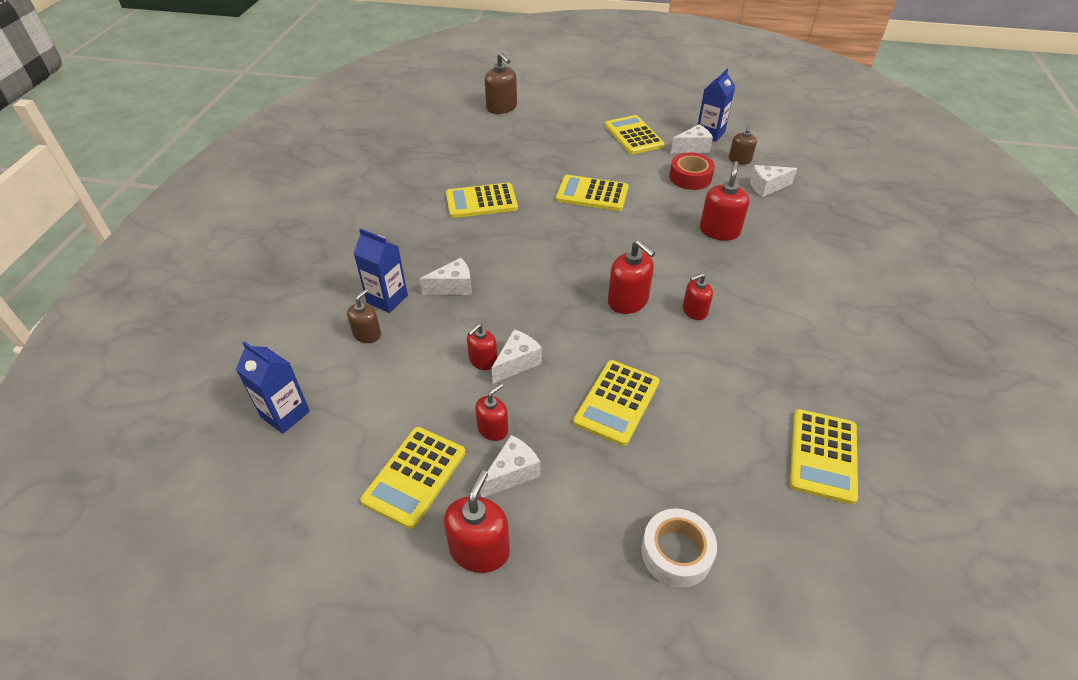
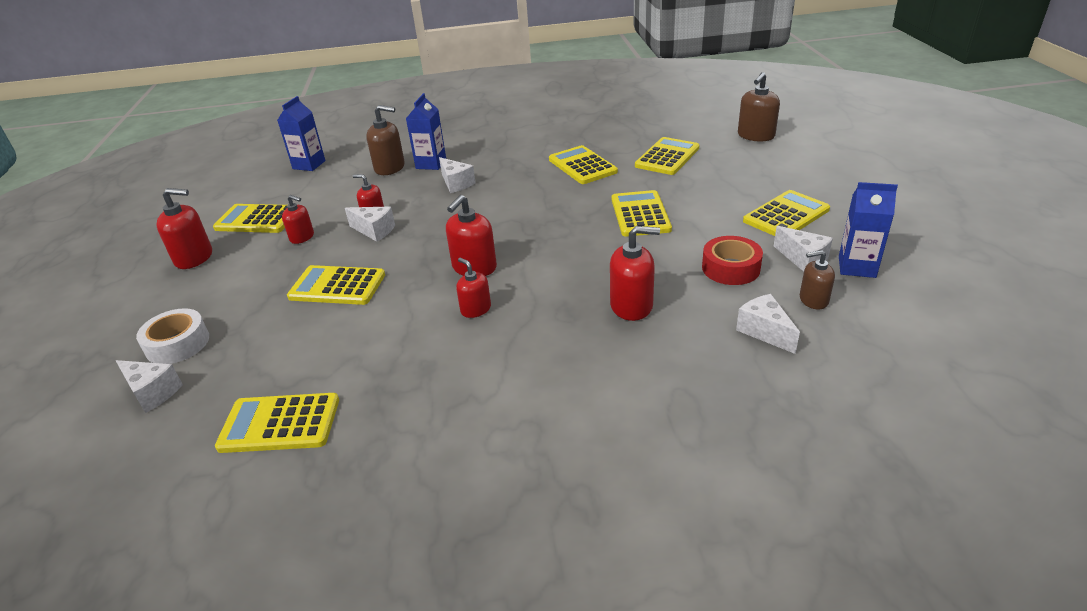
camera: 75 degrees right, 10 degrees down
brown soap dispenser [347,289,381,343] -> brown soap dispenser [366,105,405,175], size x1.58
white cheese [480,435,540,498] -> white cheese moved to [116,360,183,413]
none -> yellow calculator [635,137,699,175]

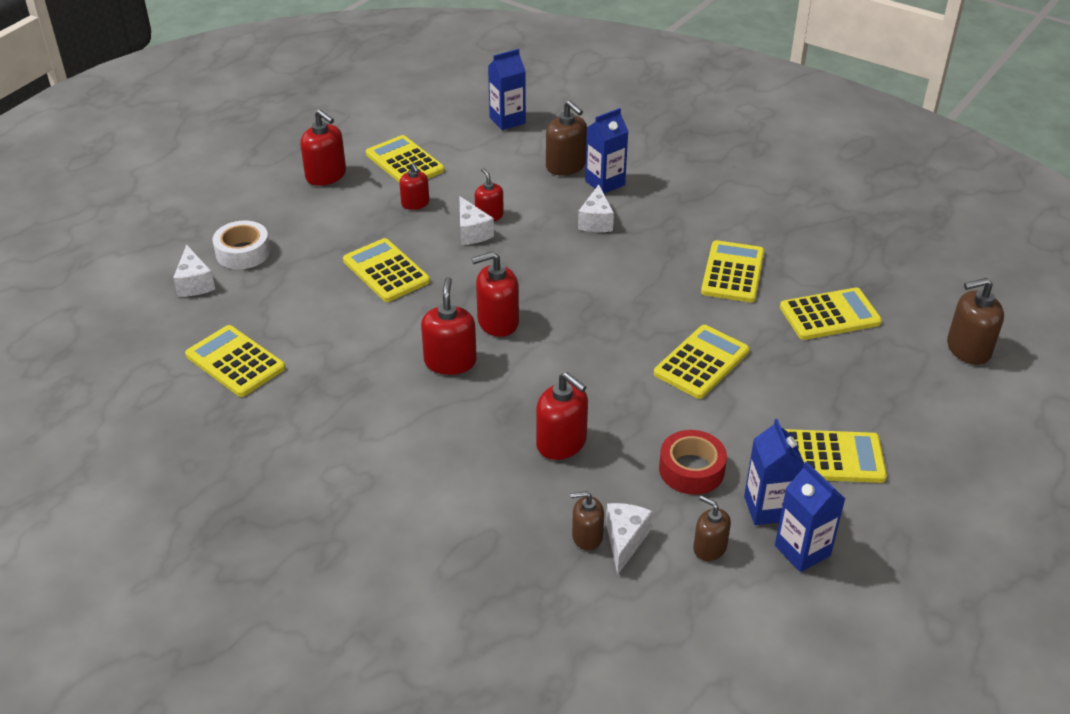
camera: 40 degrees right, 5 degrees up
red soap dispenser [456,258,491,318] -> red soap dispenser [421,277,477,375], size x1.58
white cheese [774,226,833,272] -> blue carton [744,419,804,525]
none -> brown soap dispenser [570,491,604,551]

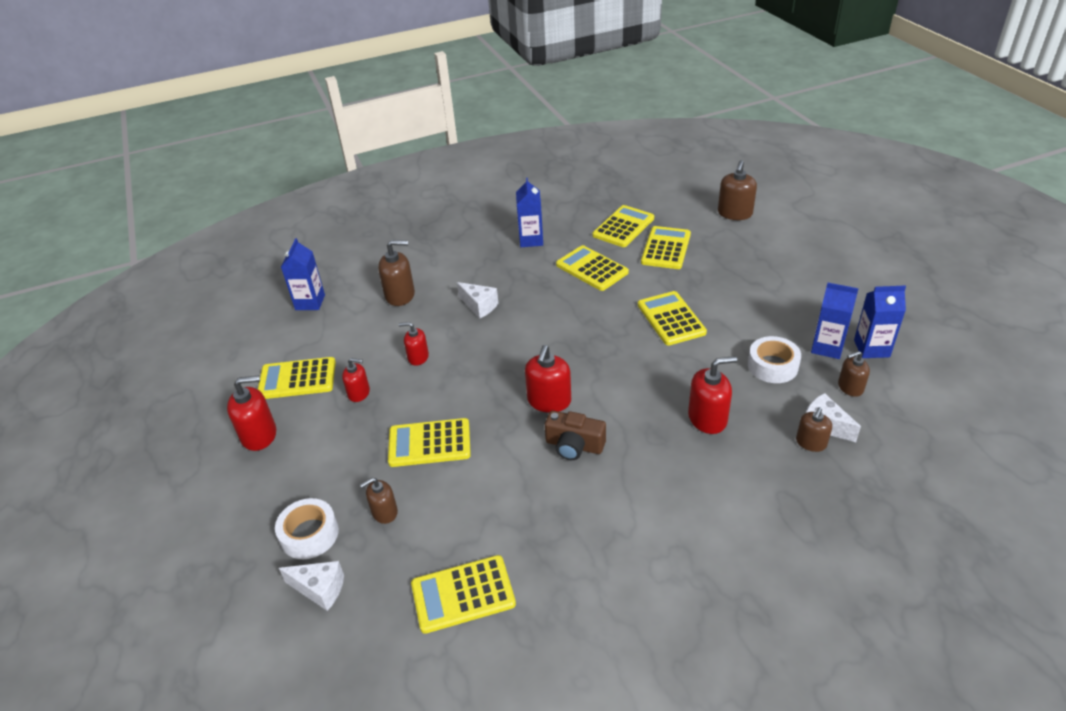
camera: 55 degrees left, 0 degrees up
red soap dispenser [421,277,477,375] -> brown camera [545,411,606,460]
white cheese [460,197,494,245] -> none
blue carton [585,108,629,194] -> blue carton moved to [516,178,543,247]
red tape [659,430,727,495] -> white tape [748,336,801,383]
yellow calculator [785,429,887,483] -> yellow calculator moved to [593,205,654,247]
none -> brown soap dispenser [360,478,398,524]

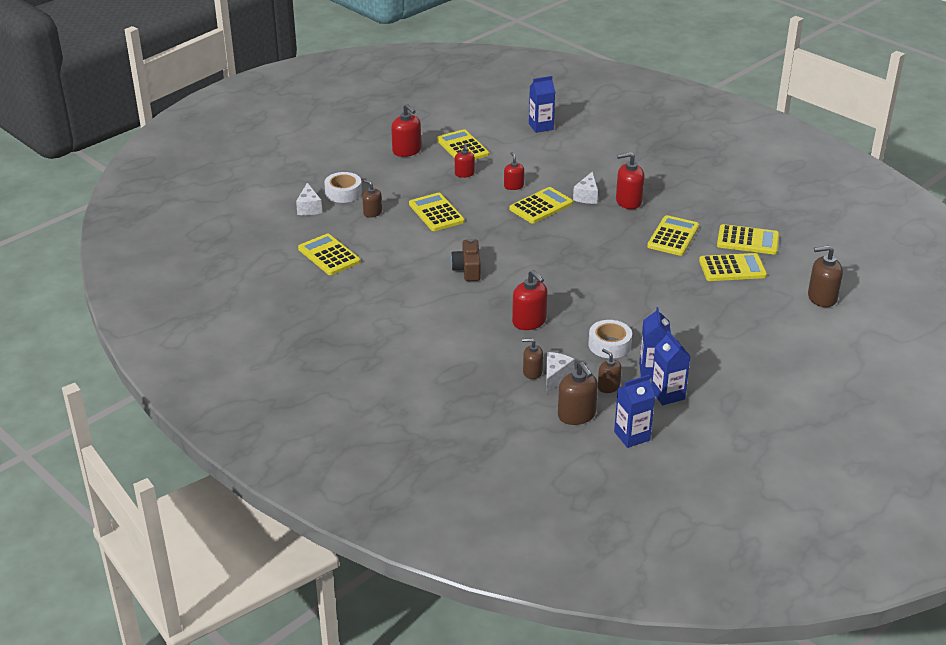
camera: 65 degrees right, 5 degrees down
brown soap dispenser [378,240,415,306] -> brown soap dispenser moved to [558,362,598,425]
blue carton [516,178,543,247] -> blue carton moved to [614,375,655,448]
red soap dispenser [525,345,571,413] -> red soap dispenser moved to [616,152,645,209]
yellow calculator [638,291,707,346] -> yellow calculator moved to [509,187,573,224]

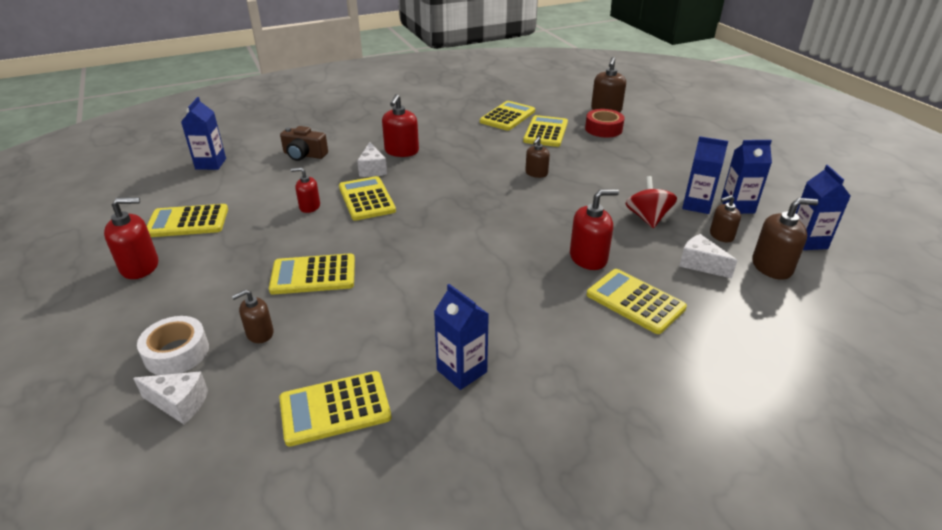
camera: 70 degrees left, 0 degrees up
brown camera [451,239,481,281] -> brown camera moved to [280,126,328,161]
red soap dispenser [455,144,475,178] -> none
brown soap dispenser [522,338,543,379] -> brown soap dispenser moved to [525,137,550,178]
white cheese [573,172,598,204] -> white cheese turned 45 degrees clockwise [357,142,387,177]
white tape [588,320,632,358] -> red spinning top [625,176,677,228]
yellow calculator [647,215,699,256] -> yellow calculator moved to [587,269,687,334]
none -> blue carton [434,284,489,390]
none -> red tape [585,109,625,137]

